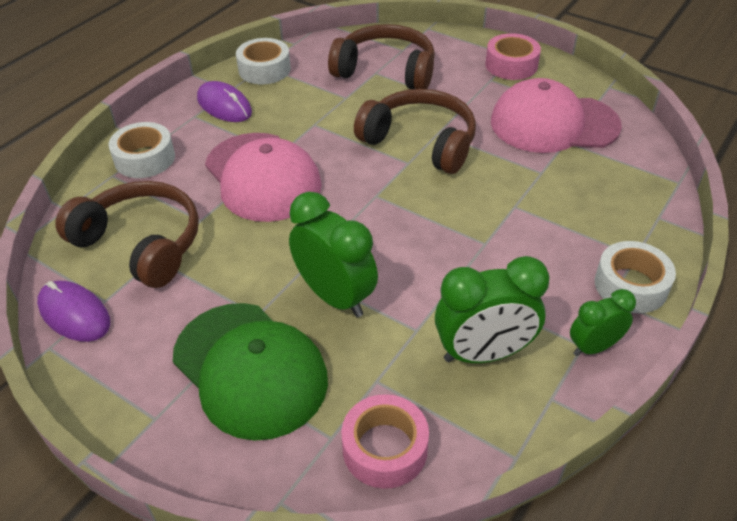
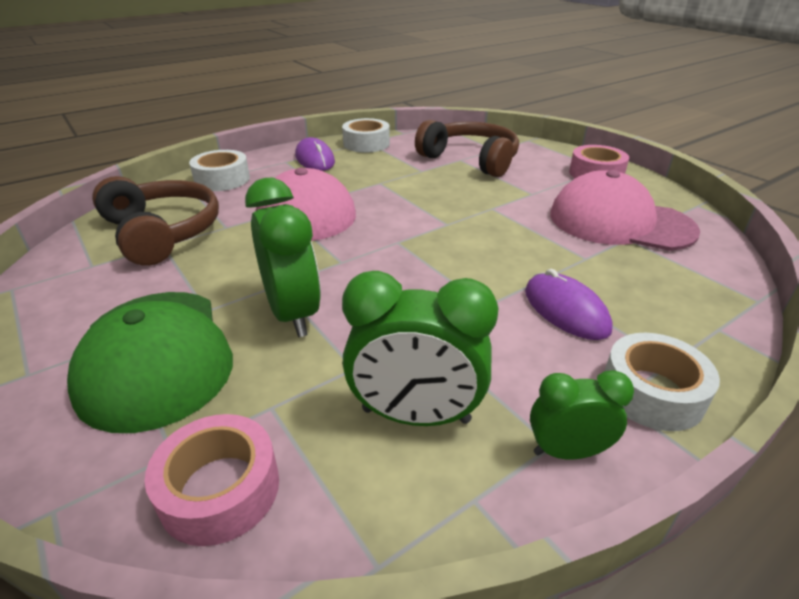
camera: 20 degrees right, 10 degrees down
purple mouse [37,281,110,342] -> purple mouse moved to [525,269,613,340]
brown headphones [354,89,476,174] -> none

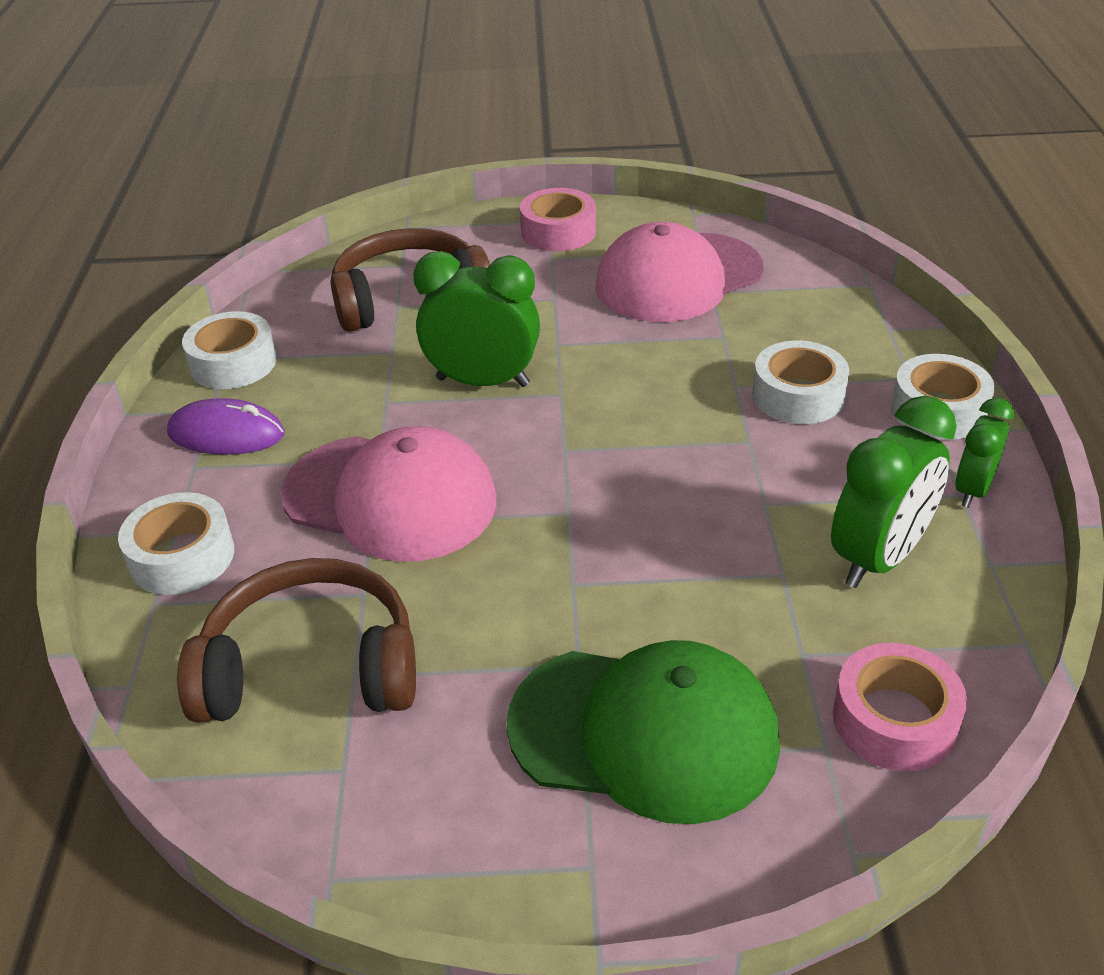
camera: 55 degrees left, 5 degrees up
green clock [245,178,321,337] -> green clock moved to [413,251,540,387]
purple mouse [525,269,613,340] -> white tape [752,341,849,424]

